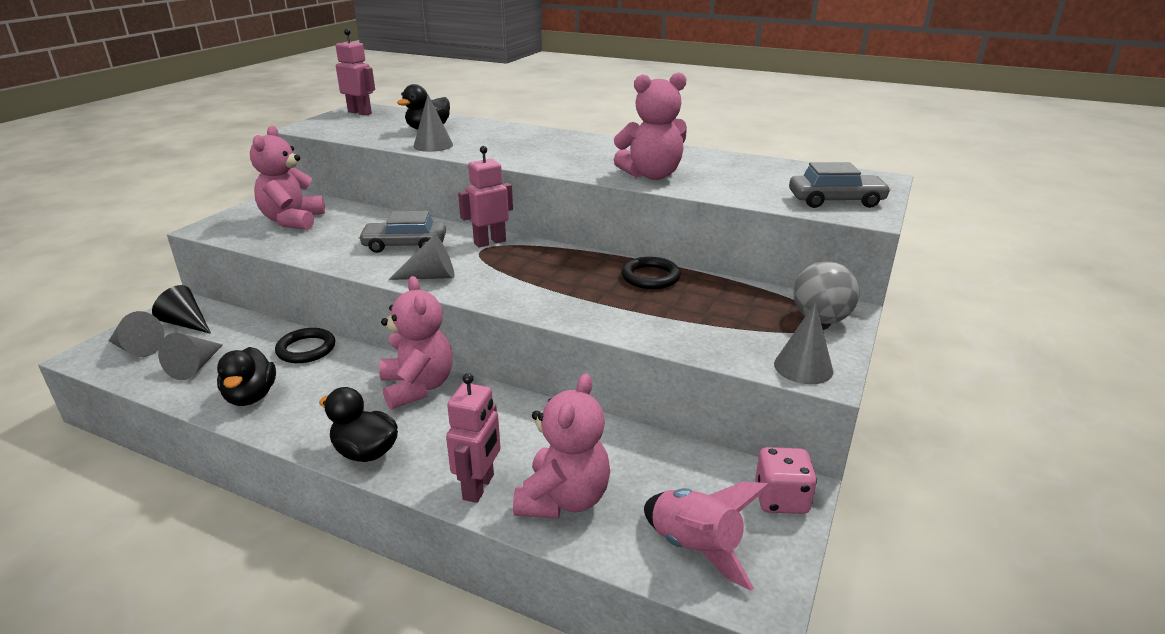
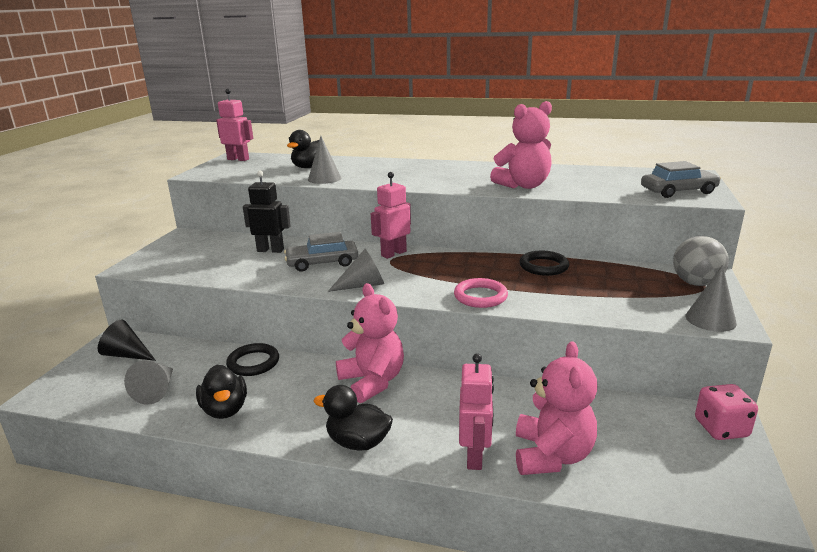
camera: 10 degrees left, 5 degrees down
grey cone [109,311,164,357] -> none
pink teddy bear [250,126,325,230] -> none
pink rocket [644,482,770,590] -> none
none -> black robot [243,171,291,253]
none -> pink ring [454,278,508,308]

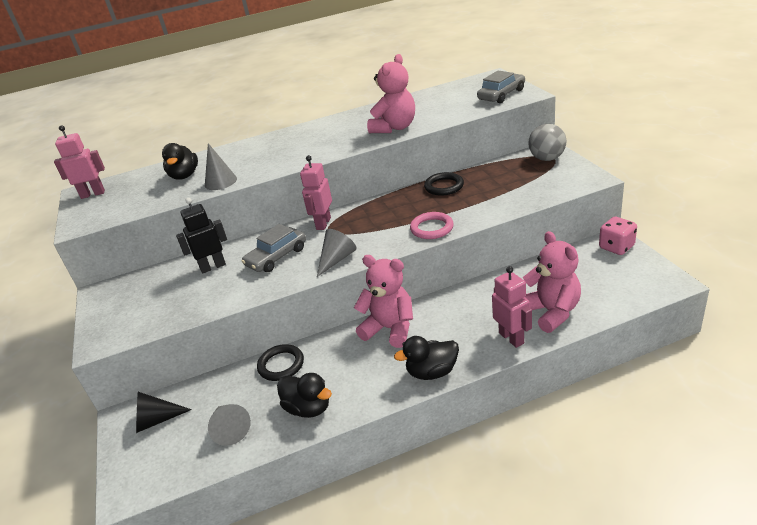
camera: 30 degrees left, 10 degrees up
grey cone [685,265,737,332] -> none

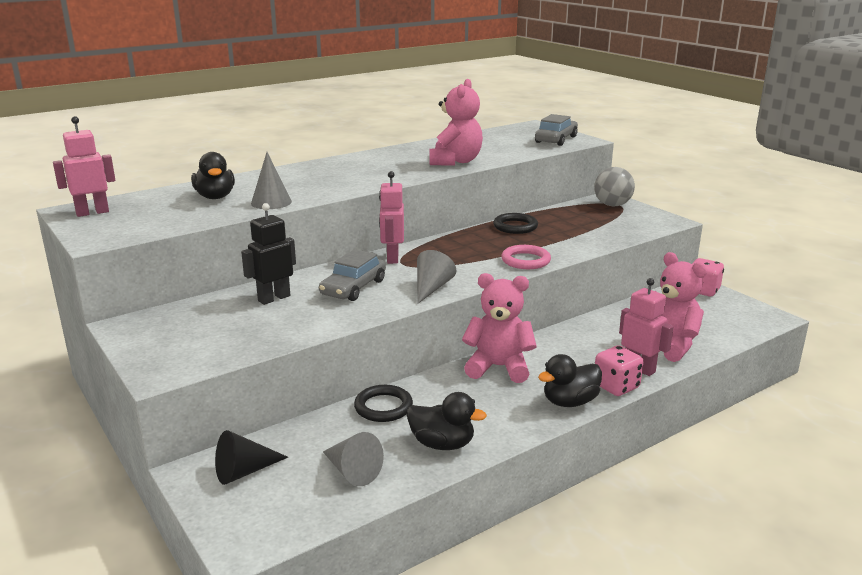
camera: 20 degrees left, 10 degrees down
none -> pink dice [595,346,643,396]

